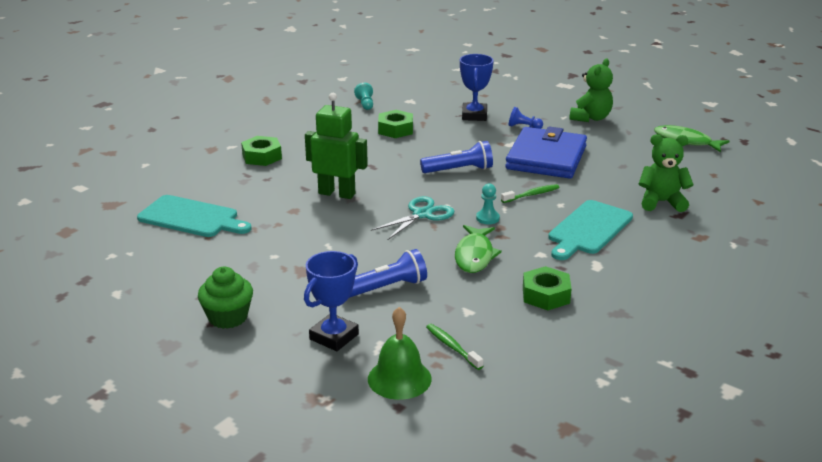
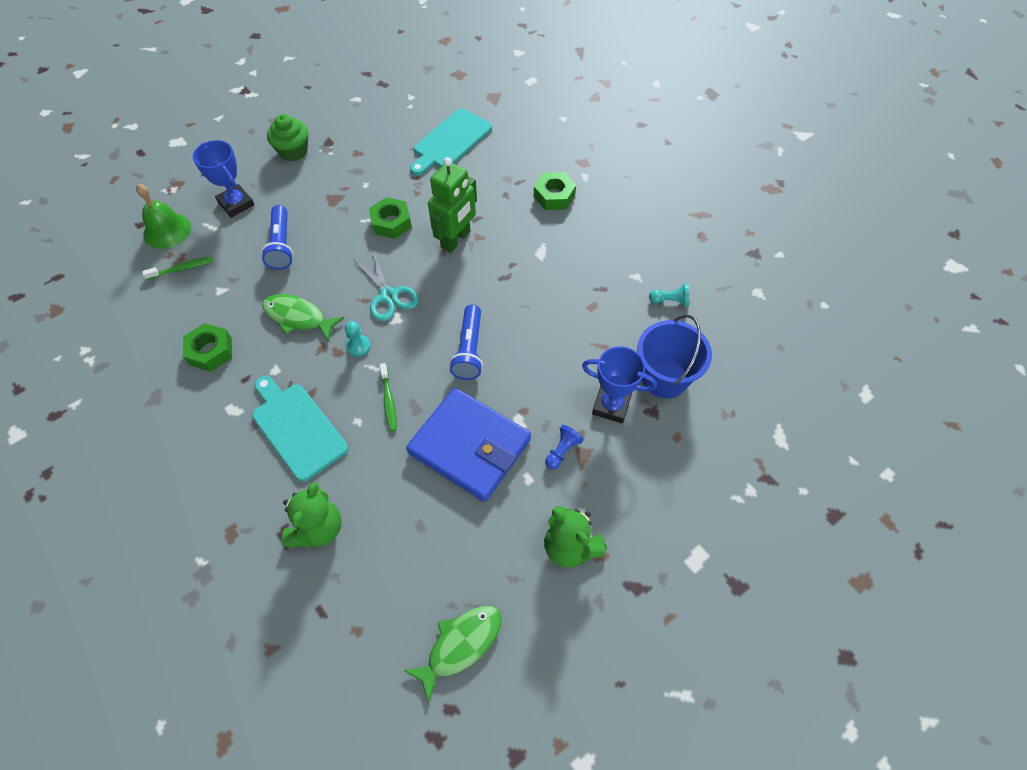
camera: 105 degrees right, 30 degrees up
green nut [378,110,413,138] -> green nut moved to [369,197,412,239]
none -> blue bucket [637,314,712,398]

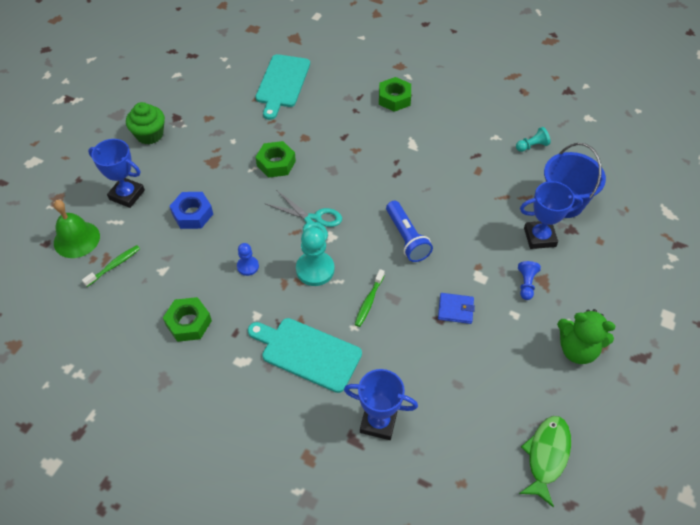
camera: 25 degrees left, 5 degrees down
blue flashlight [261,205,294,270] -> blue nut [170,192,213,229]
green fish [262,294,344,341] -> blue pawn [237,243,259,276]
green teddy bear [282,482,341,548] -> blue trophy [344,369,418,440]
turquoise pawn [345,321,371,357] -> turquoise pawn [296,227,335,286], size x1.76
green toothbrush [380,363,397,432] -> green toothbrush turned 60 degrees clockwise [355,269,385,327]
blue wallet [406,388,531,502] -> blue wallet [438,293,475,324], size x0.41
green robot [428,157,477,253] -> none

